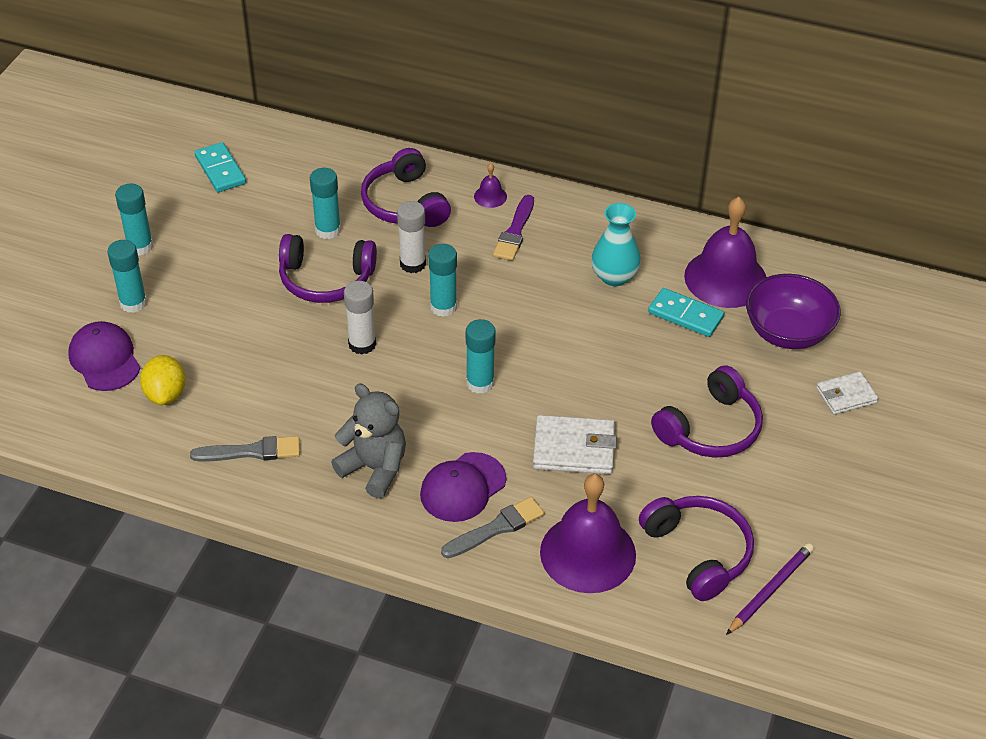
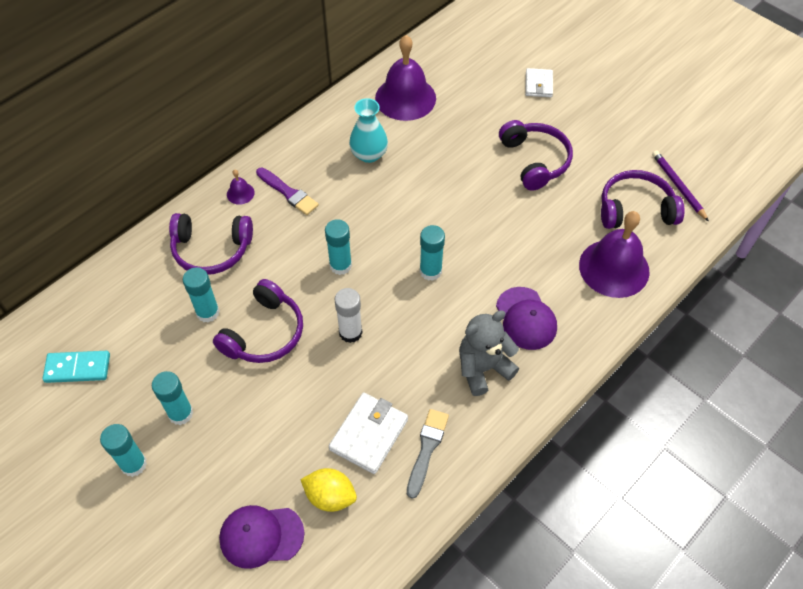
camera: 65 degrees left, 10 degrees up
turquoise glue stick [107,240,147,313] -> turquoise glue stick moved to [152,371,193,425]
white glue stick [397,201,426,273] -> none
grey brush [441,497,545,558] -> none
white wallet [533,415,617,474] -> white wallet moved to [329,393,408,474]
turquoise domino [648,288,724,337] -> none
purple bowl [746,274,841,349] -> none

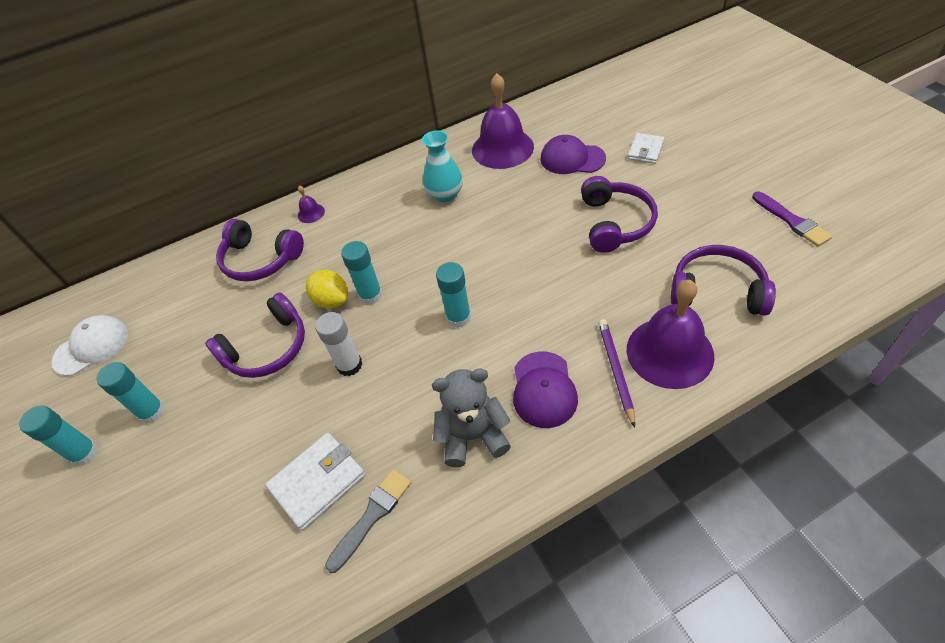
camera: 25 degrees right, 5 degrees down
turquoise domino [43,351,110,383] -> white cap [51,315,128,376]
turquoise glue stick [183,267,220,323] -> none
purple cap [219,505,304,569] -> purple cap moved to [541,135,606,174]
purple brush [256,168,319,215] -> purple brush moved to [752,192,832,247]
yellow lemon [300,468,357,512] -> yellow lemon moved to [306,270,348,309]
purple pencil [652,150,709,222] -> purple pencil moved to [598,319,635,428]

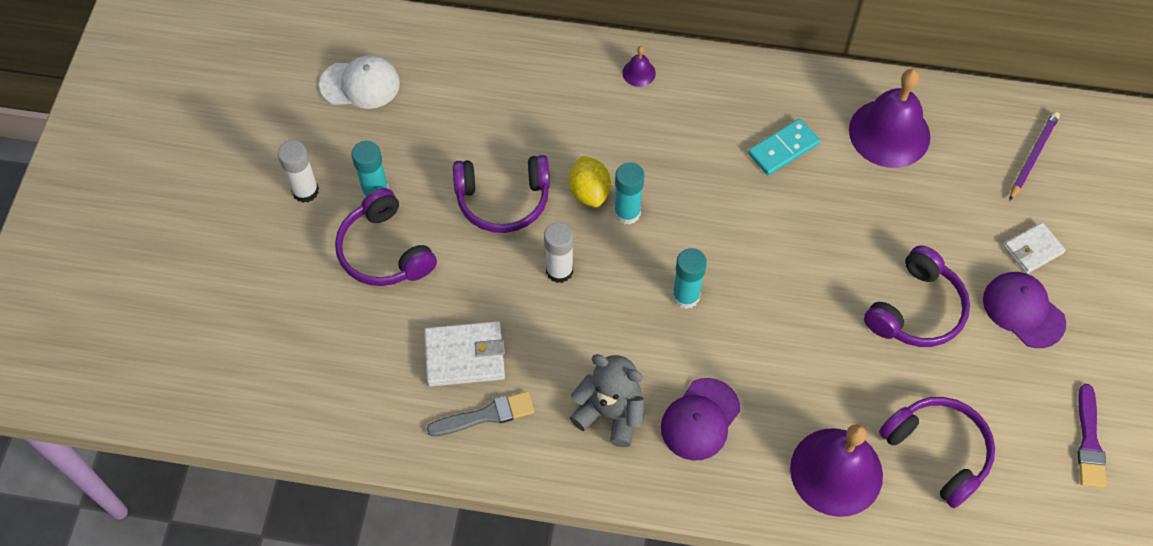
camera: 30 degrees right, 10 degrees up
turquoise glue stick [19,406,98,466] -> white glue stick [278,140,319,203]
purple headphones [216,219,304,281] -> purple headphones moved to [335,188,437,286]
turquoise vase [422,130,463,202] -> turquoise domino [748,119,820,175]
purple cap [541,135,606,174] -> purple cap moved to [983,272,1066,348]
purple pencil [598,319,635,428] -> purple pencil moved to [1009,111,1060,201]

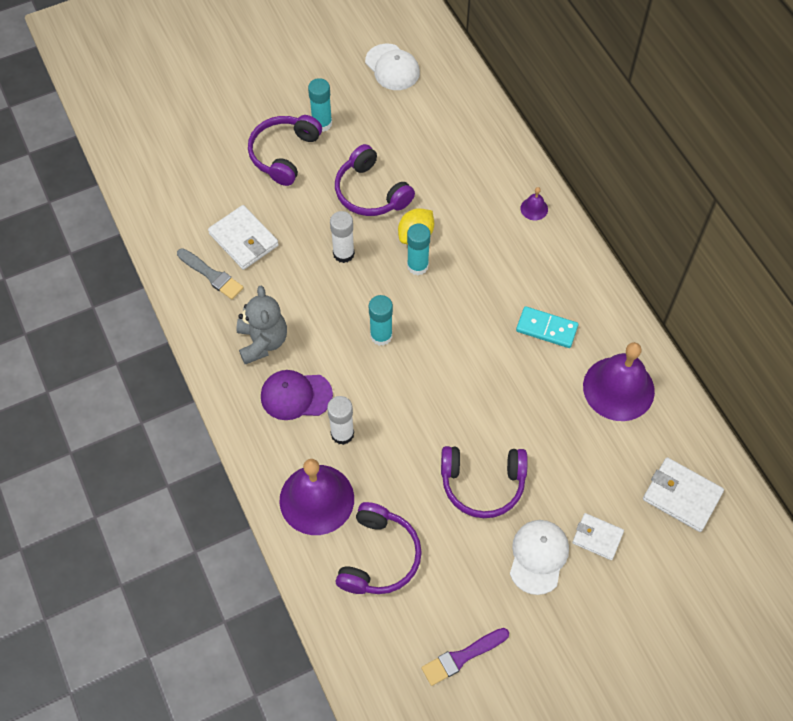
camera: 55 degrees right, 0 degrees up
white glue stick [278,140,319,203] -> white glue stick moved to [327,396,354,445]
purple cap [983,272,1066,348] -> white cap [510,520,569,595]
purple pencil [1009,111,1060,201] -> white wallet [643,457,724,532]

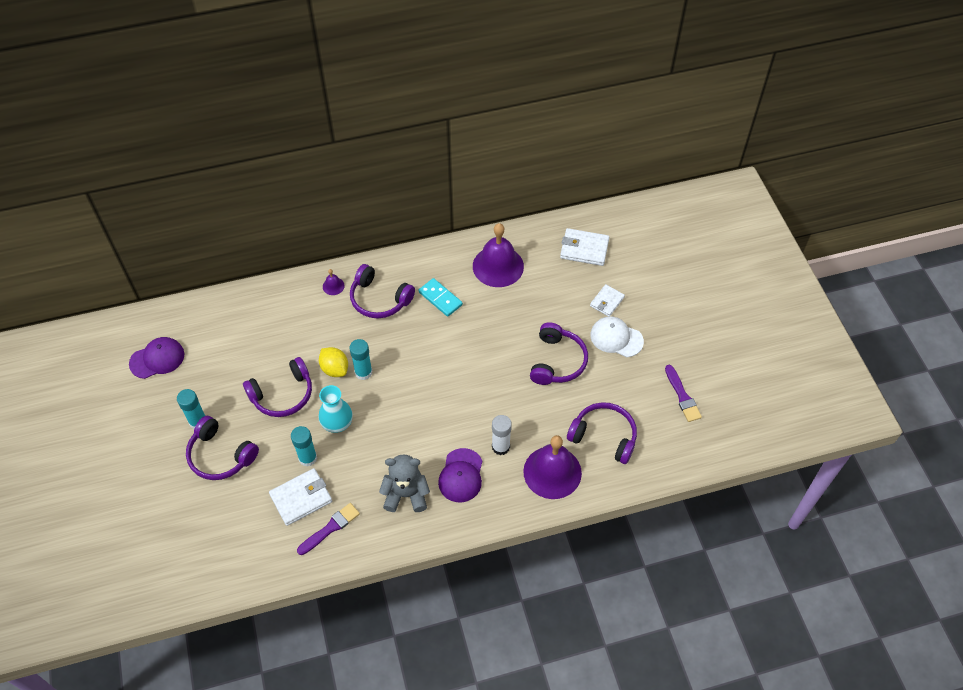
camera: 80 degrees left, 5 degrees down
grey brush [177,248,243,299] -> purple brush [297,503,360,555]
white glue stick [330,211,355,263] -> turquoise vase [318,385,353,433]
white cap [365,44,420,90] -> purple cap [129,337,185,379]
turquoise glue stick [369,295,393,346] -> turquoise glue stick moved to [291,426,317,467]
turquoise domino [516,306,578,348] -> turquoise domino turned 75 degrees counterclockwise [419,278,463,317]
white wallet [643,457,724,532] -> white wallet turned 60 degrees clockwise [560,228,609,266]
none -> purple headphones [350,264,415,318]

